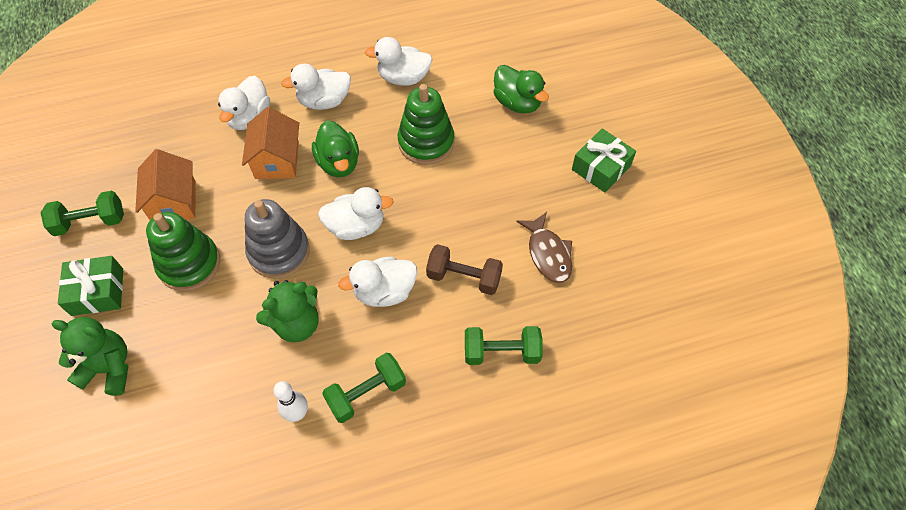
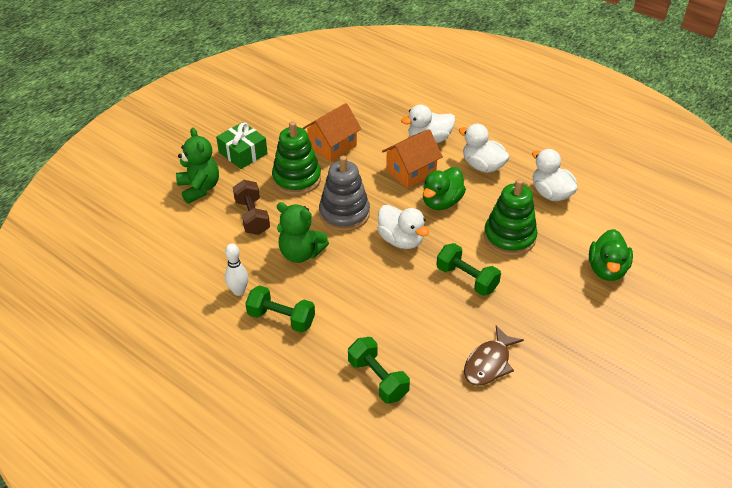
camera: 55 degrees right, 15 degrees down
green dumbbell [40,191,124,236] -> green dumbbell moved to [436,243,501,296]
white duck [338,256,417,307] -> none
brown dumbbell [426,244,503,295] -> brown dumbbell moved to [233,180,270,235]
green gift [572,128,636,192] -> none

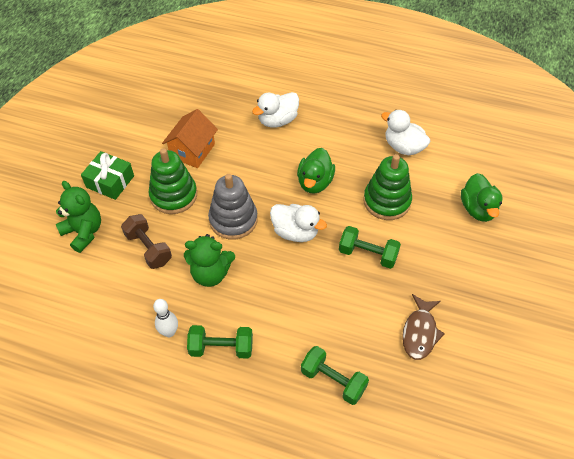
camera: 20 degrees left, 10 degrees up
orange house [382,129,443,188] -> none
white duck [459,124,510,173] -> none

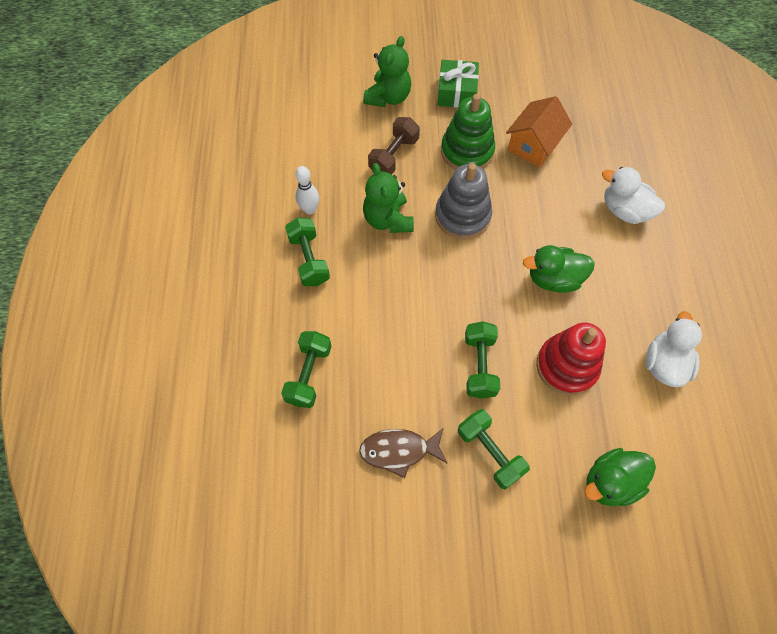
camera: 70 degrees right, 10 degrees up
orange house [162,109,218,168] -> orange house turned 60 degrees counterclockwise [506,96,572,168]
white duck [270,204,327,242] -> none
green stacking toy [363,154,412,220] -> red stacking toy [536,323,606,396]
none -> green dumbbell [458,409,530,489]

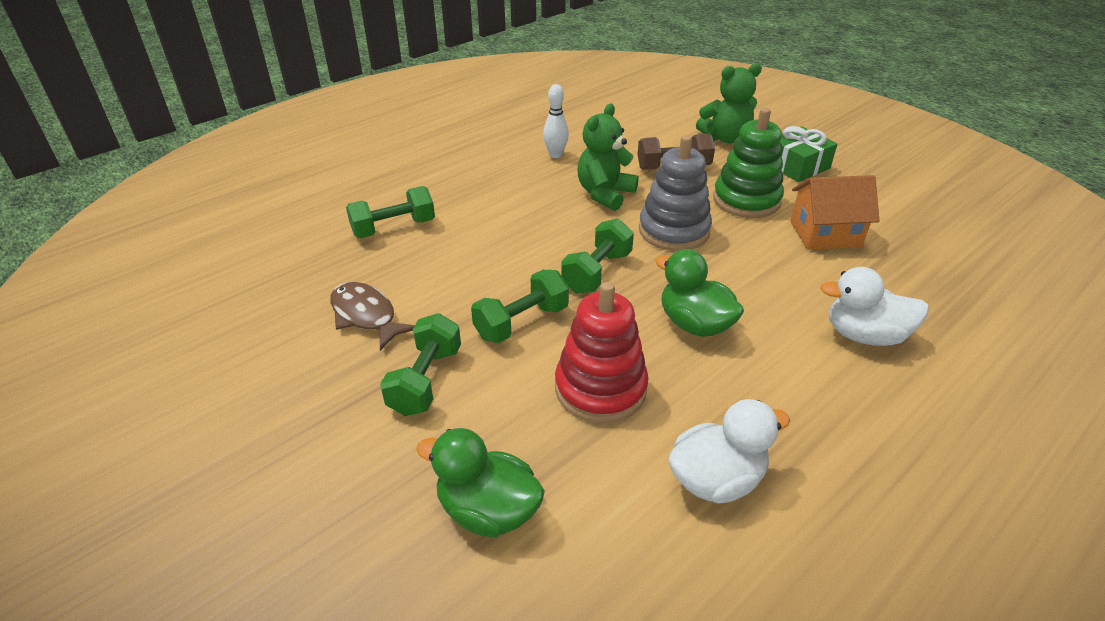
camera: 50 degrees right, 25 degrees down
green dumbbell [285,218,330,286] -> green dumbbell moved to [561,219,634,294]
white duck [602,167,665,224] -> white duck turned 75 degrees counterclockwise [820,267,929,346]

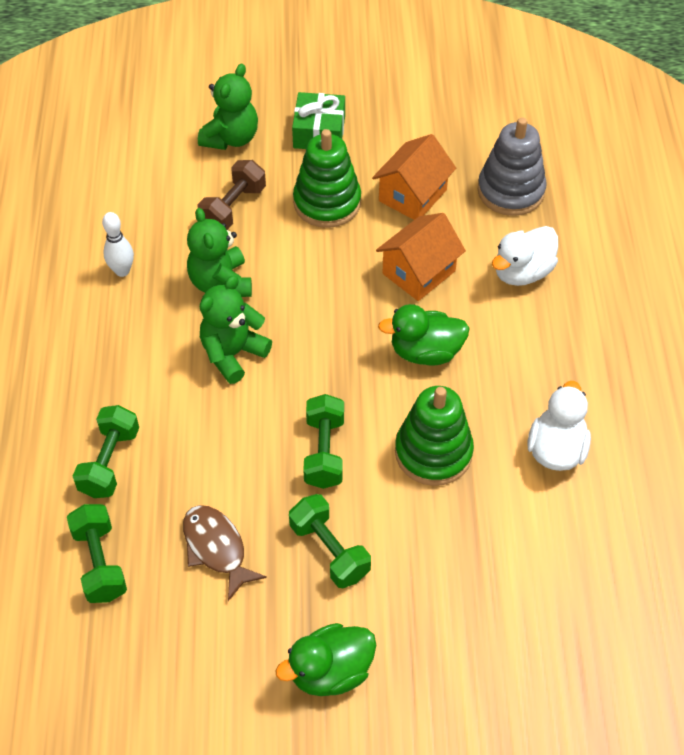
camera: 50 degrees left, 15 degrees up
brown fish [330,282,415,351] -> brown fish turned 60 degrees clockwise [183,505,267,601]
green duck [416,428,545,538] -> green duck moved to [275,623,376,696]
red stacking toy [555,282,649,423] -> green stacking toy [395,386,474,486]
green dumbbell [561,219,634,294] -> green dumbbell moved to [67,504,127,603]
grey stacking toy [639,135,712,251] -> grey stacking toy moved to [478,117,547,216]
none -> green teddy bear [200,275,272,384]
none -> orange house [376,213,466,301]

